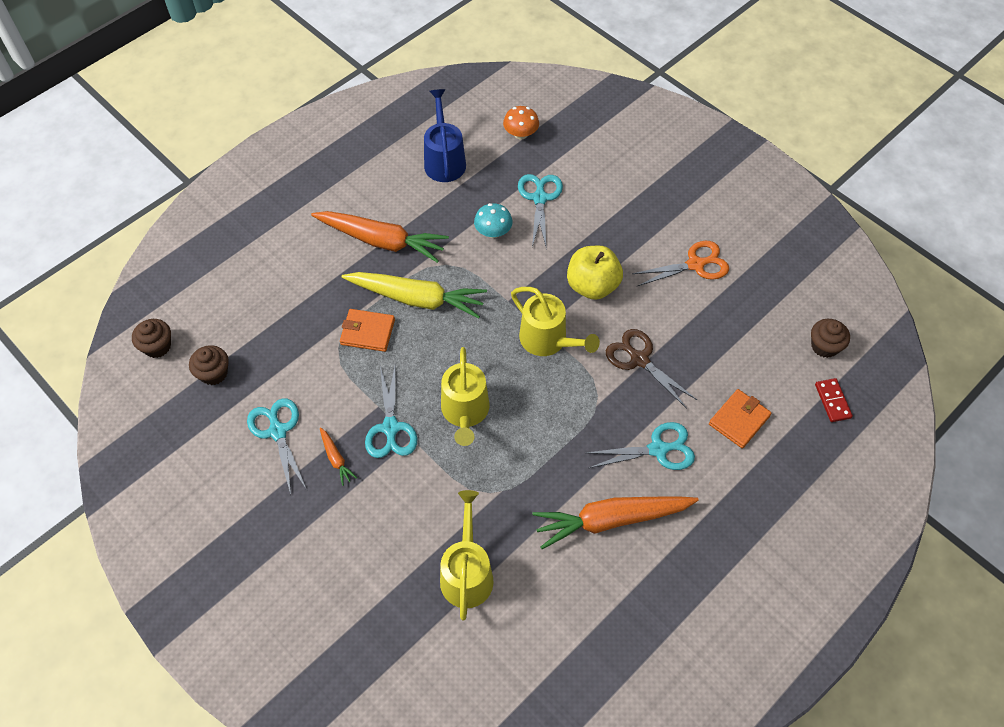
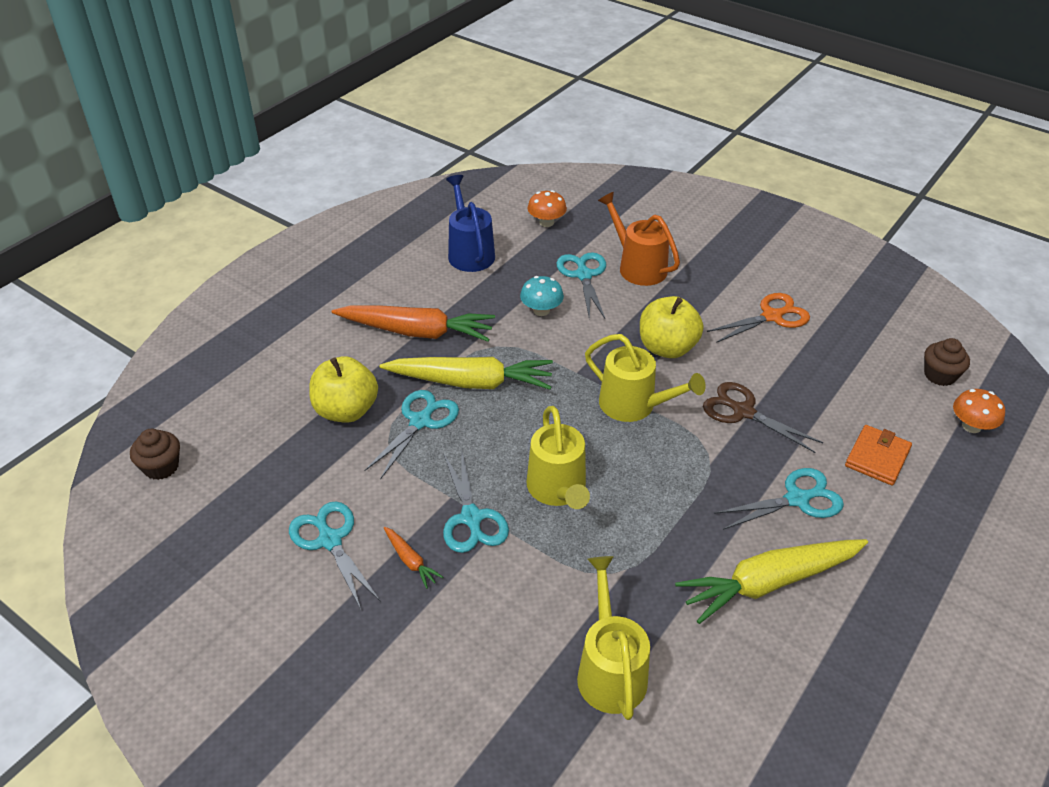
camera: 10 degrees left, 15 degrees down
brown cupcake [189,345,229,385] -> none
orange wallet [340,309,395,352] -> turquoise scissors [364,390,459,479]
orange carrot [532,497,699,549] -> yellow carrot [675,539,868,624]
red domino [815,378,853,422] -> orange mushroom [953,389,1005,433]
none -> yellow apple [309,356,378,423]
none -> orange watering can [598,192,680,286]

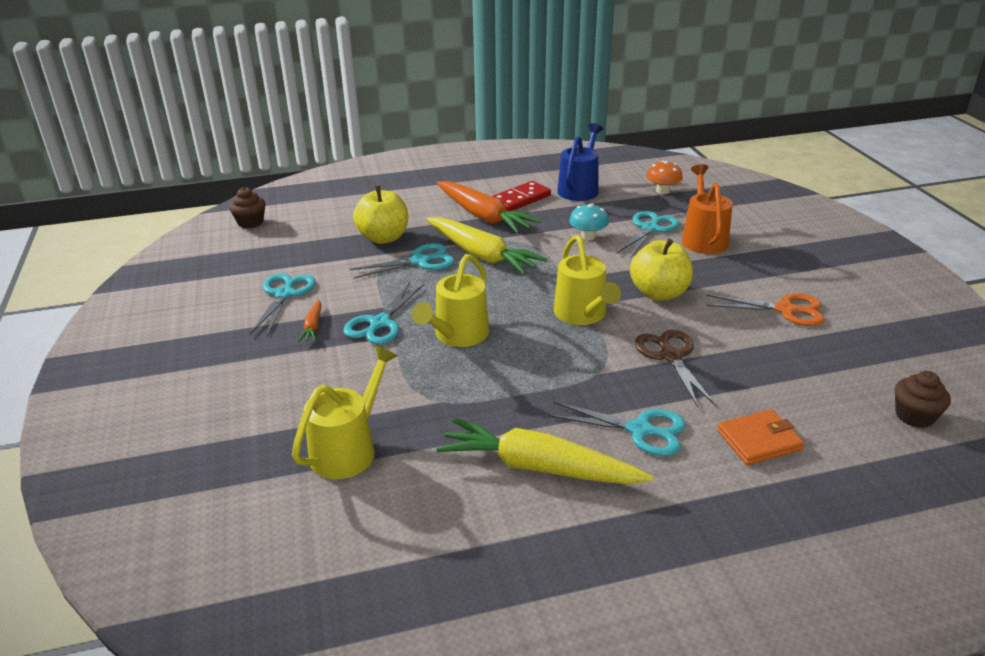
camera: 40 degrees right, 10 degrees down
orange mushroom [953,389,1005,433] -> none
none -> red domino [492,181,551,211]

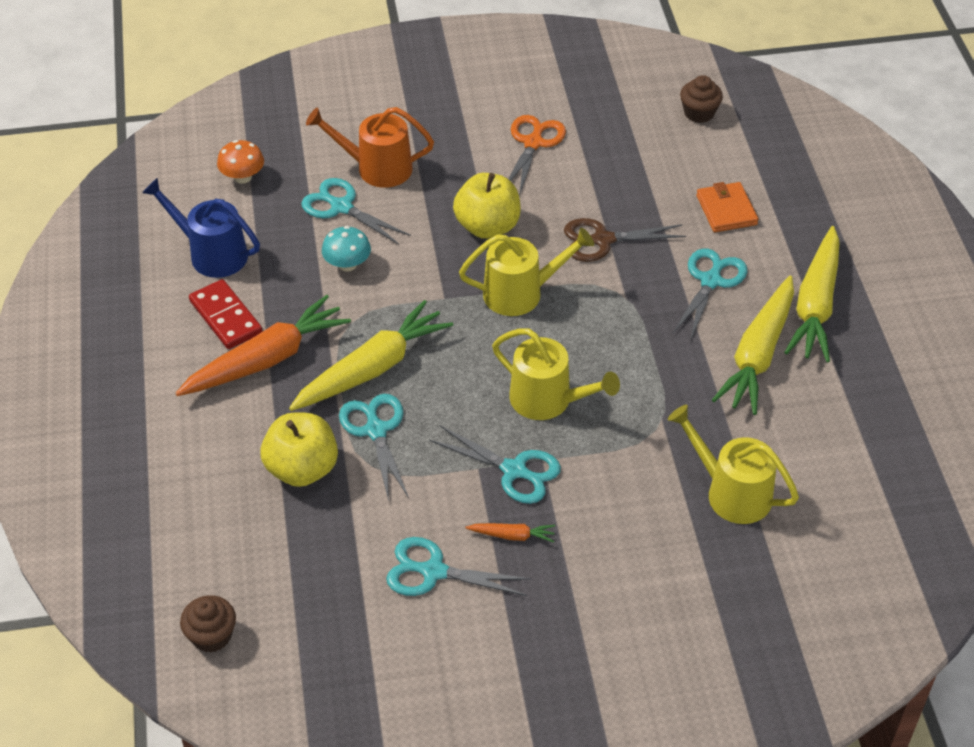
camera: 85 degrees left, 15 degrees up
none -> yellow carrot [784,226,840,362]

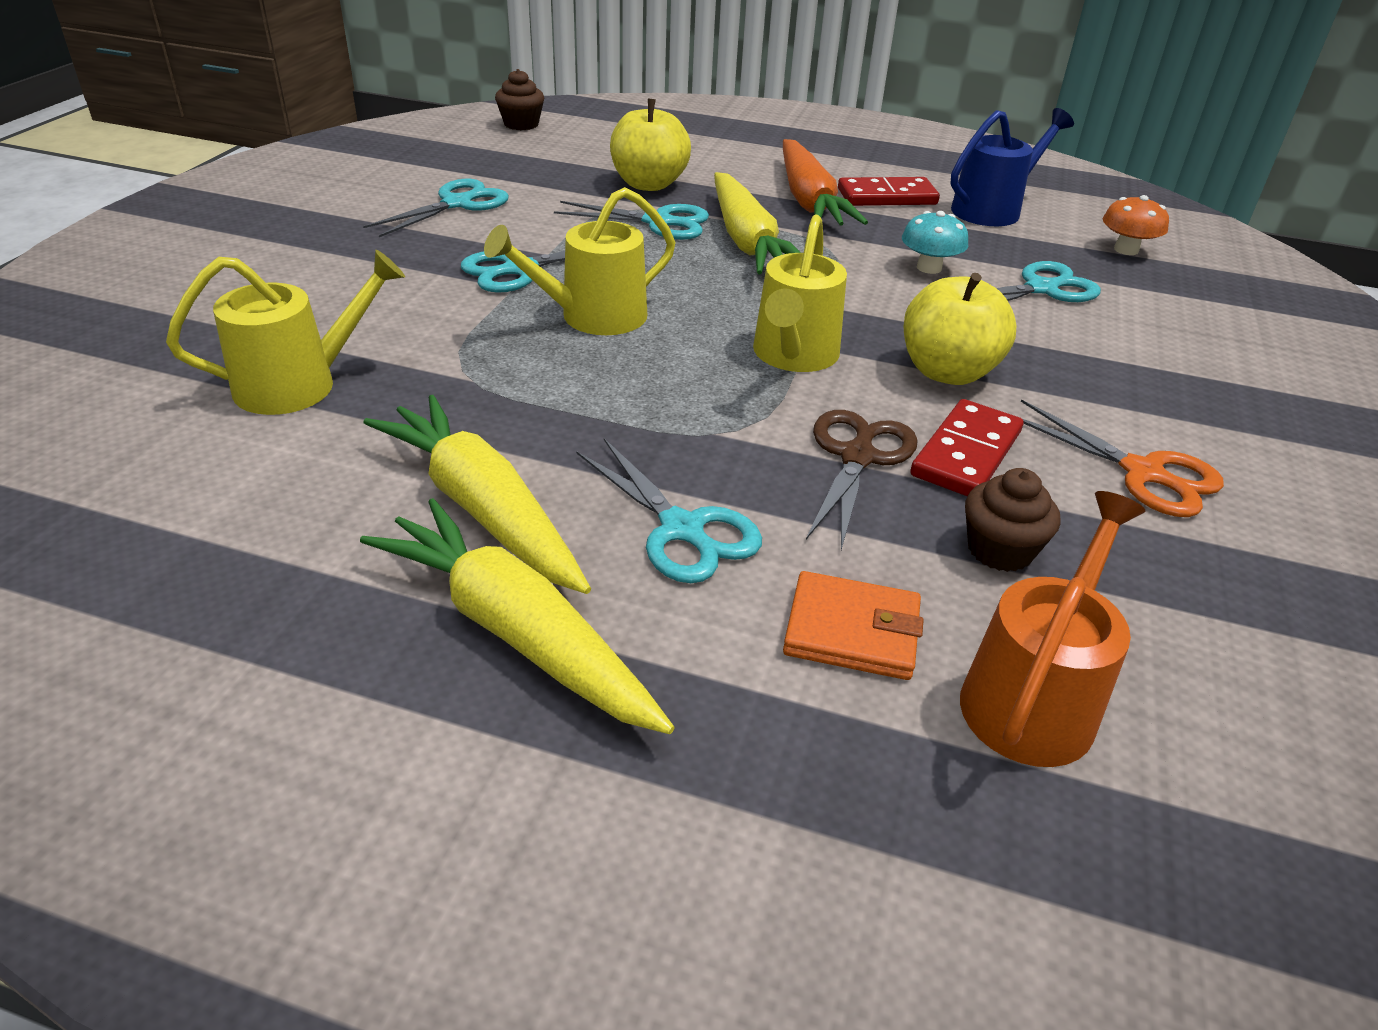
camera: 115 degrees right, 10 degrees down
orange watering can [306,107,434,188] -> orange watering can moved to [960,491,1145,767]
orange carrot [466,523,555,543] -> none
brown cupcake [680,75,723,123] -> brown cupcake moved to [965,468,1060,572]
none -> red domino [910,399,1023,496]

